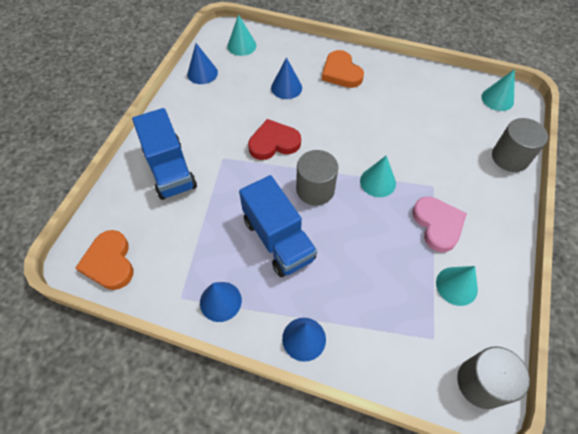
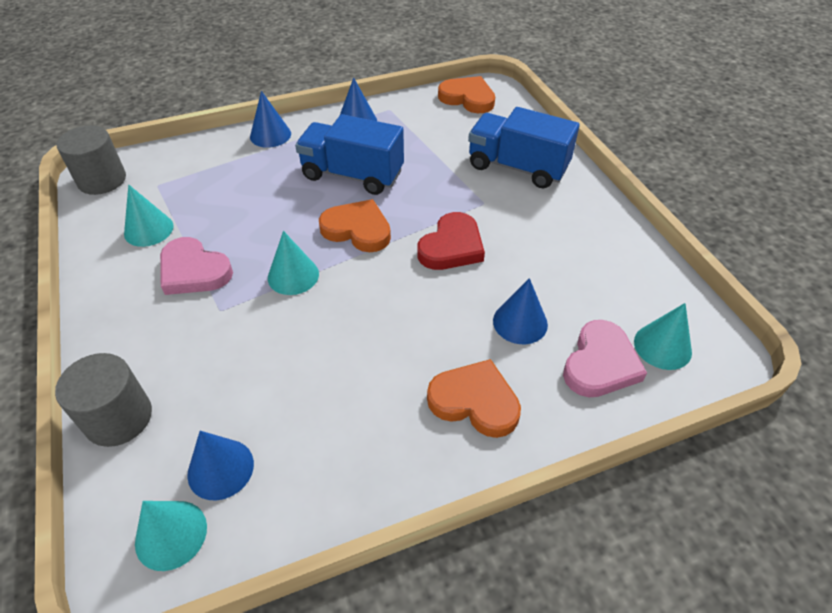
camera: 140 degrees right, 10 degrees down
blue cone [187,43,218,84] -> blue cone moved to [187,431,254,500]
grey cylinder [296,150,338,205] -> orange heart [319,199,391,252]
none -> pink heart [563,320,647,397]

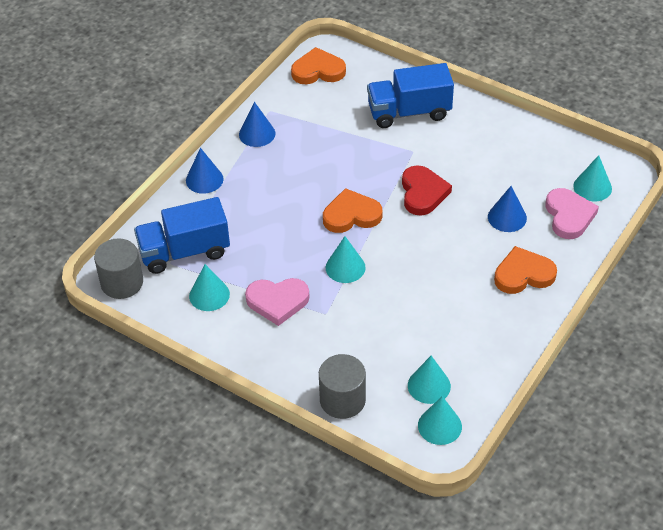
camera: 35 degrees left, 0 degrees up
blue cone [187,431,254,500] -> turquoise cone [408,356,451,404]
blue truck [295,114,404,195] -> blue truck moved to [134,197,230,274]

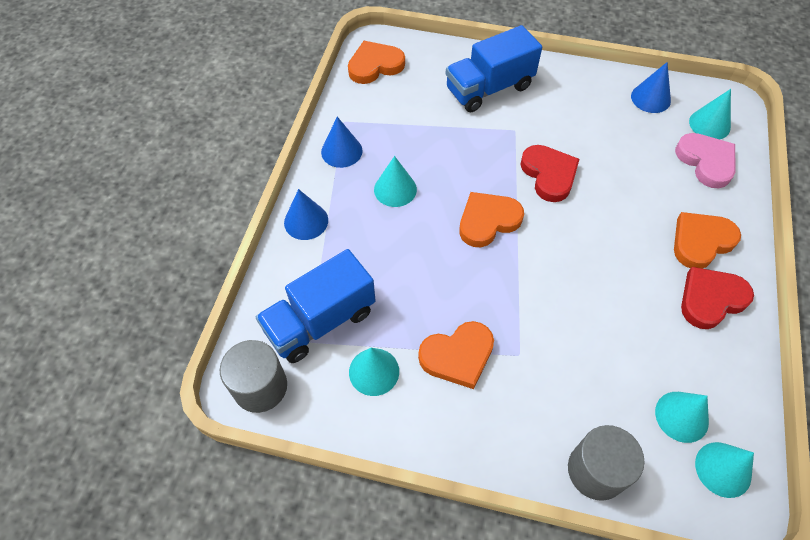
camera: 20 degrees left, 10 degrees up
pink heart [245,278,310,326] -> orange heart [418,321,494,389]
turquoise cone [326,236,366,283] -> turquoise cone moved to [374,156,417,207]
blue cone [488,186,527,232] -> blue cone moved to [631,62,671,113]
none -> red heart [681,267,754,329]

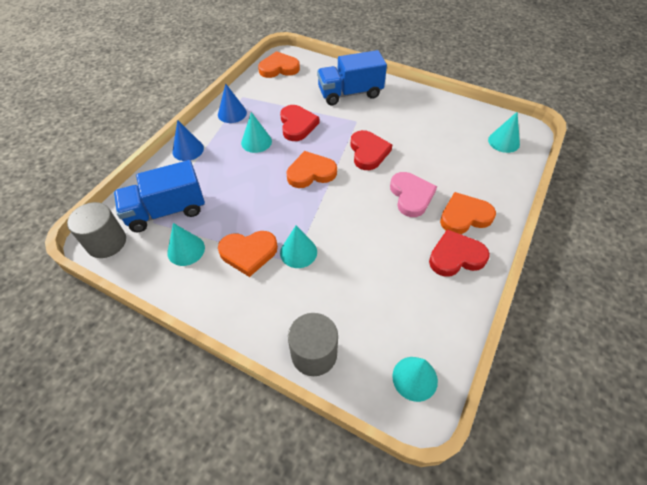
camera: 15 degrees right, 5 degrees down
blue cone [631,62,671,113] -> none
turquoise cone [655,392,709,443] -> turquoise cone moved to [280,225,317,268]
pink heart [675,133,735,189] -> pink heart moved to [390,172,437,217]
none -> red heart [280,105,319,141]

